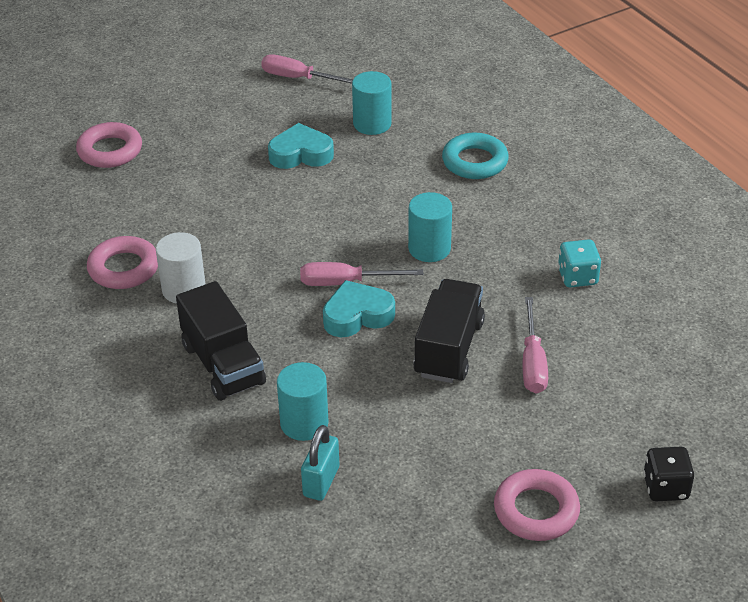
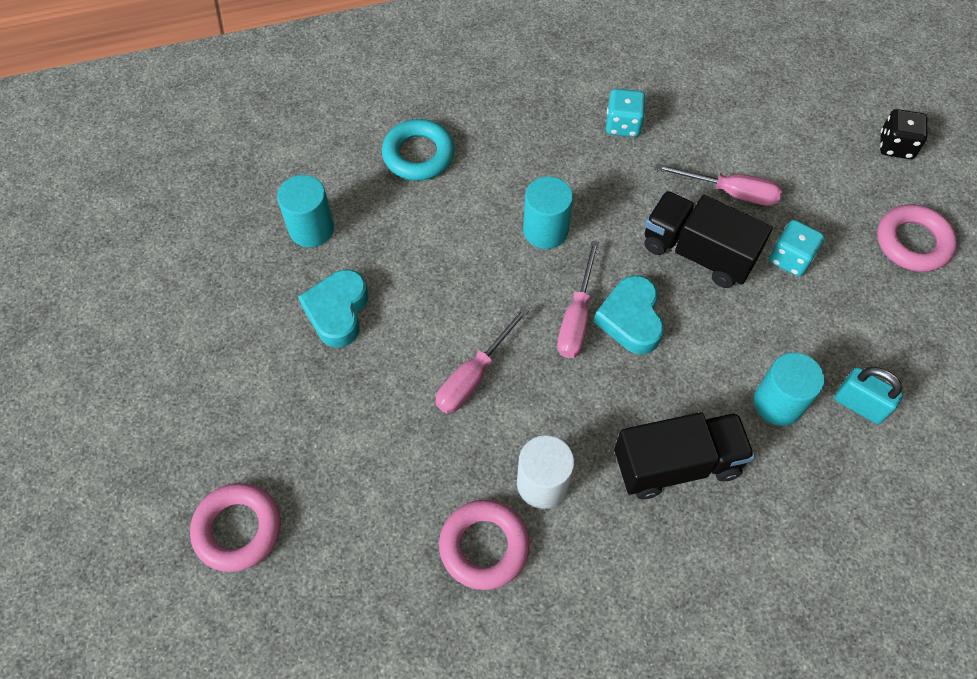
camera: 75 degrees left, 20 degrees up
pink screwdriver [261,54,353,84] -> pink screwdriver moved to [436,307,529,414]
none -> turquoise dice [769,220,825,276]

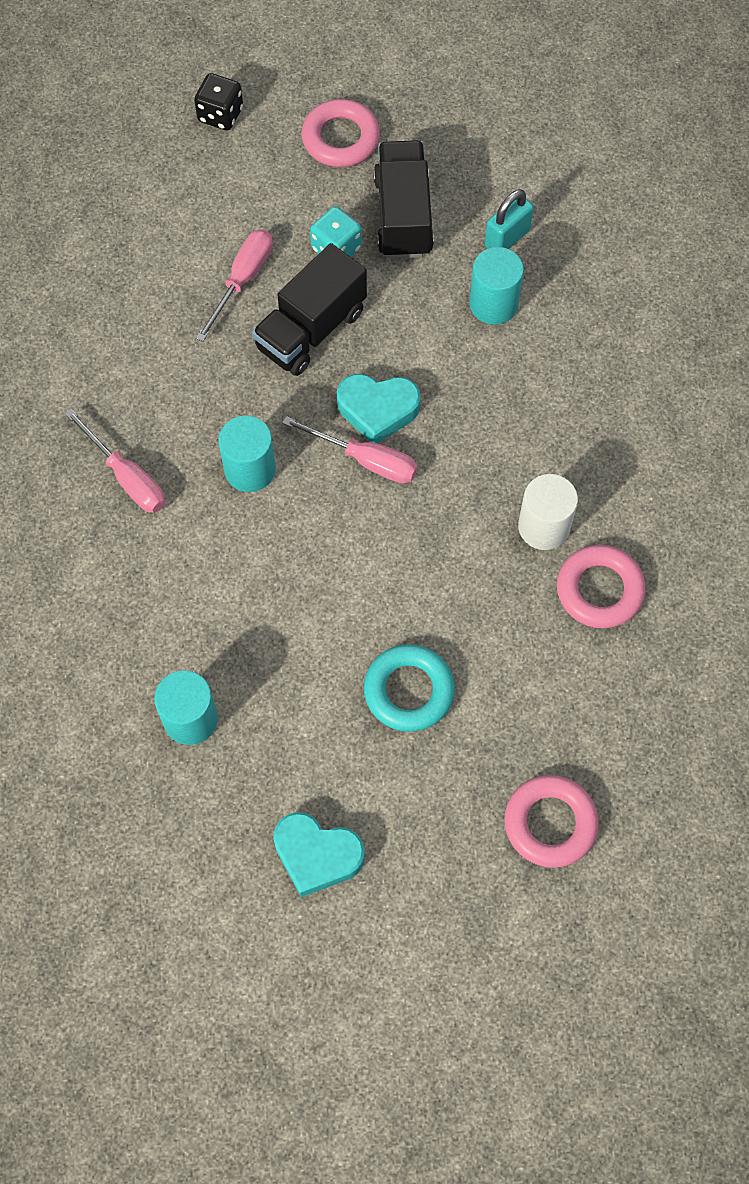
camera: 80 degrees left, 5 degrees up
turquoise heart [298,270,368,347] -> turquoise heart moved to [273,812,365,897]
turquoise ring [382,119,455,181] -> turquoise ring moved to [364,644,455,732]
pink screwdriver [436,307,529,414] -> pink screwdriver moved to [65,409,165,513]
turquoise dice [606,89,646,137] -> none
black truck [614,412,755,499] -> black truck moved to [373,140,434,259]

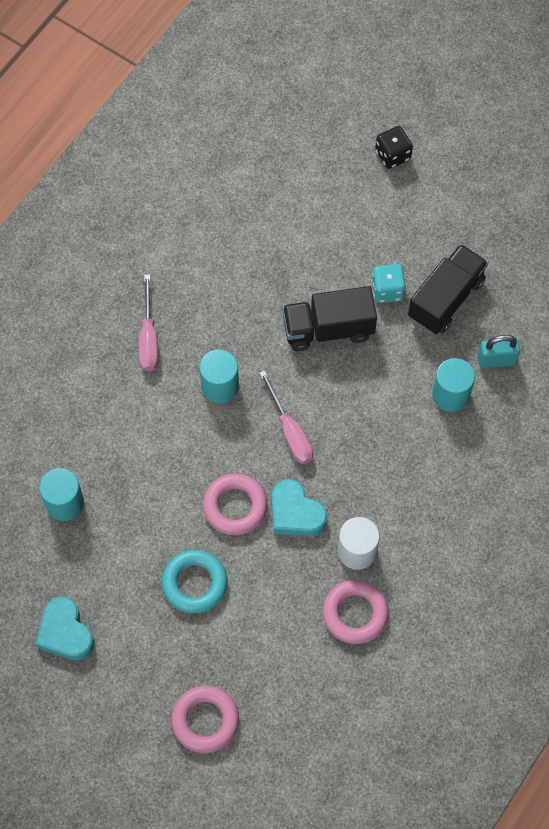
camera: 40 degrees right, 0 degrees up
pink screwdriver [196,230,273,342] -> none
pink ring [302,99,380,167] -> pink ring moved to [203,473,268,535]
turquoise heart [337,374,421,443] -> turquoise heart moved to [272,479,327,536]

